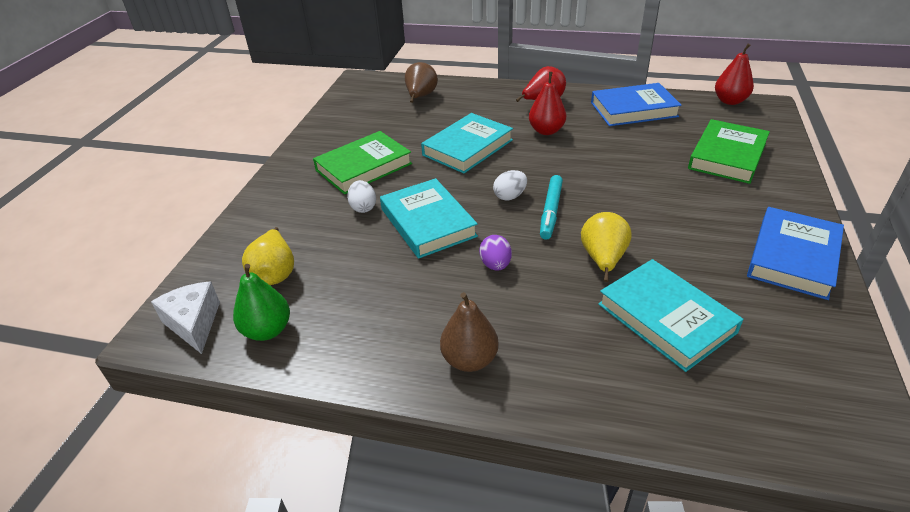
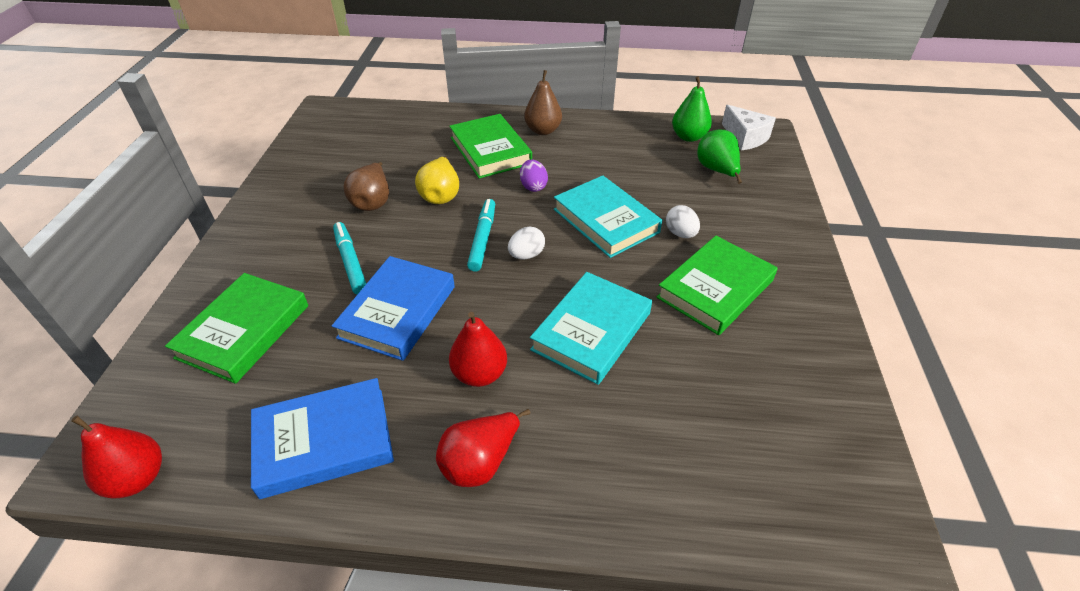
camera: 170 degrees right, 5 degrees up
yellow pear [242,227,294,285] -> green pear [697,130,742,184]
brown pear [405,62,438,103] -> brown pear moved to [344,162,389,211]
turquoise book [598,259,744,372] -> none
blue book [747,207,844,300] -> blue book moved to [332,256,455,361]
none -> turquoise marker [333,222,366,295]
none -> green book [449,114,532,179]

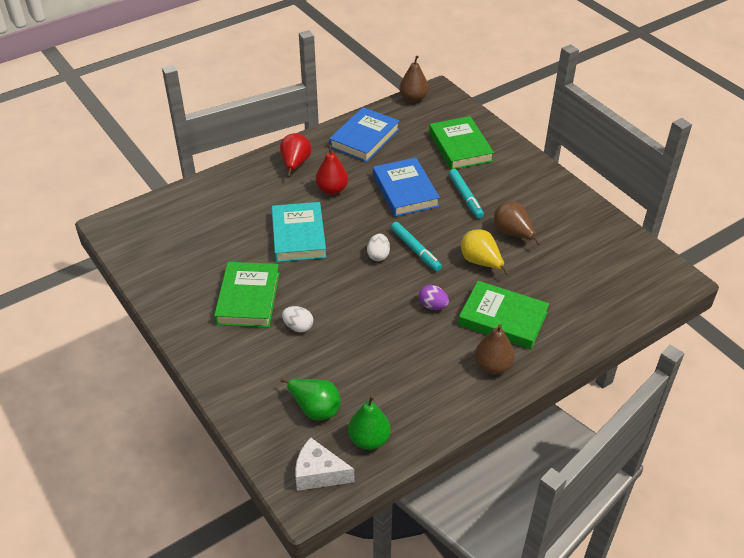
camera: 140 degrees right, 0 degrees up
red pear [71,416,162,499] -> brown pear [399,56,429,102]
turquoise marker [333,222,366,295] -> turquoise marker turned 45 degrees clockwise [449,169,484,219]
turquoise book [554,175,662,258] -> none

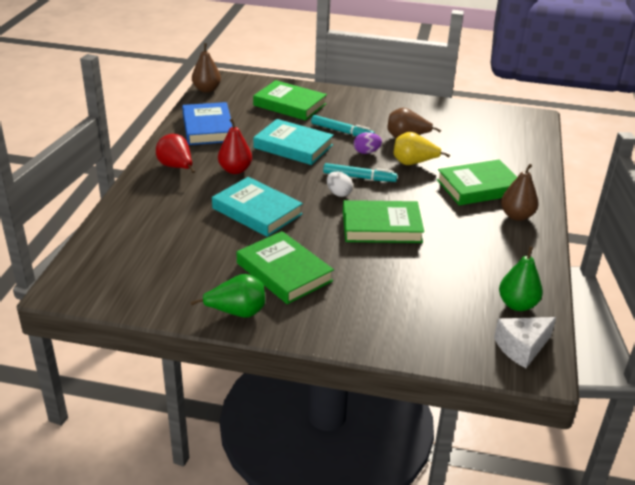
camera: 45 degrees left, 10 degrees down
green pear [280,378,341,420] -> green pear moved to [191,274,265,318]
white egg [282,306,313,332] -> none
blue book [373,158,440,217] -> turquoise book [253,119,334,165]
purple egg [419,285,449,310] -> purple egg moved to [354,132,382,154]
none -> green book [343,200,424,243]

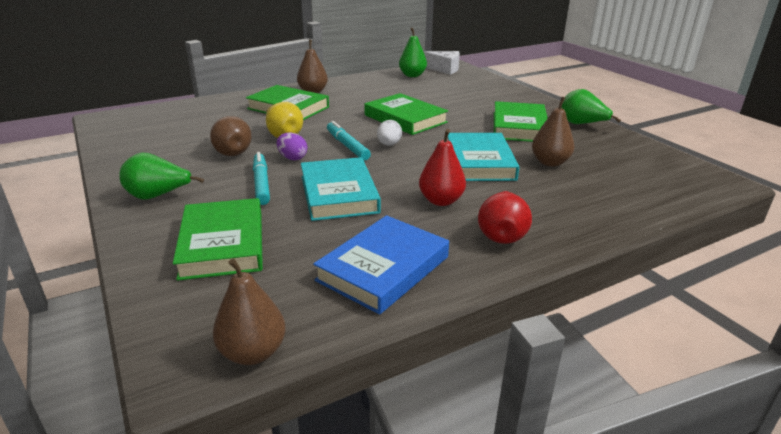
camera: 130 degrees left, 5 degrees down
none -> green pear [119,153,204,200]
none -> brown pear [532,97,574,166]

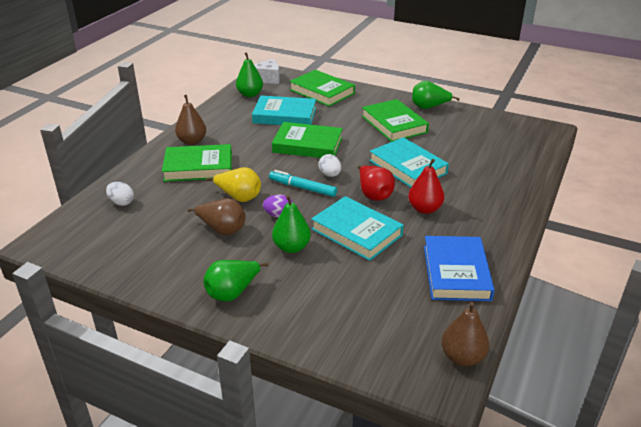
camera: 35 degrees left, 5 degrees up
green book [173,198,263,281] -> green book moved to [289,70,355,107]
turquoise marker [253,152,270,205] -> green pear [272,195,311,253]
red pear [478,191,532,244] -> red pear moved to [358,165,395,201]
brown pear [532,97,574,166] -> none
none -> white egg [106,182,134,206]
none -> turquoise book [252,96,316,125]

